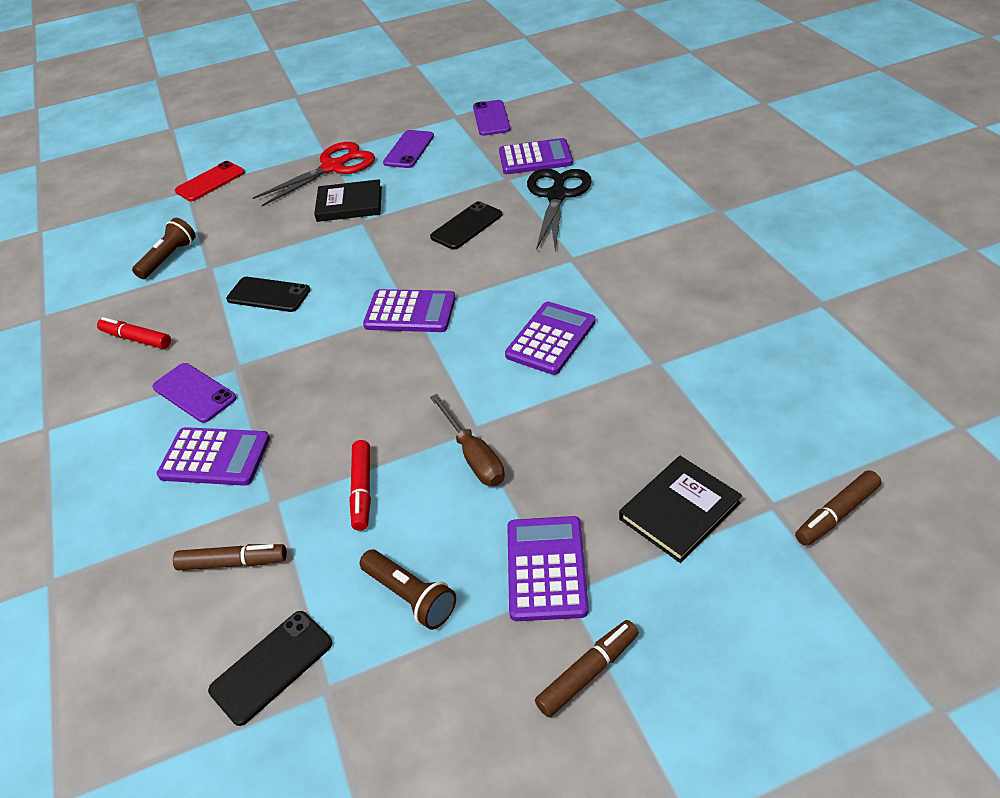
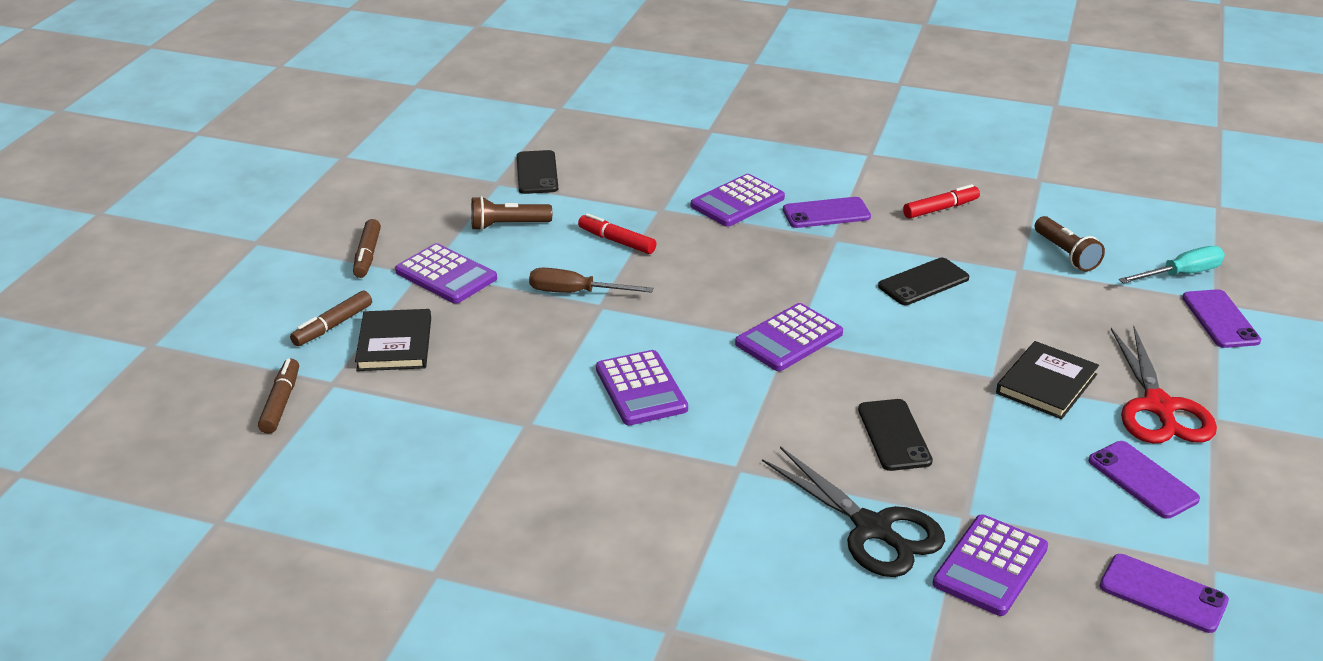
camera: 125 degrees right, 10 degrees down
brown marker [173,544,287,571] -> brown marker moved to [290,291,372,346]
red phone [175,161,245,201] -> purple phone [1182,289,1261,348]
none -> turquoise screwdriver [1119,246,1225,283]

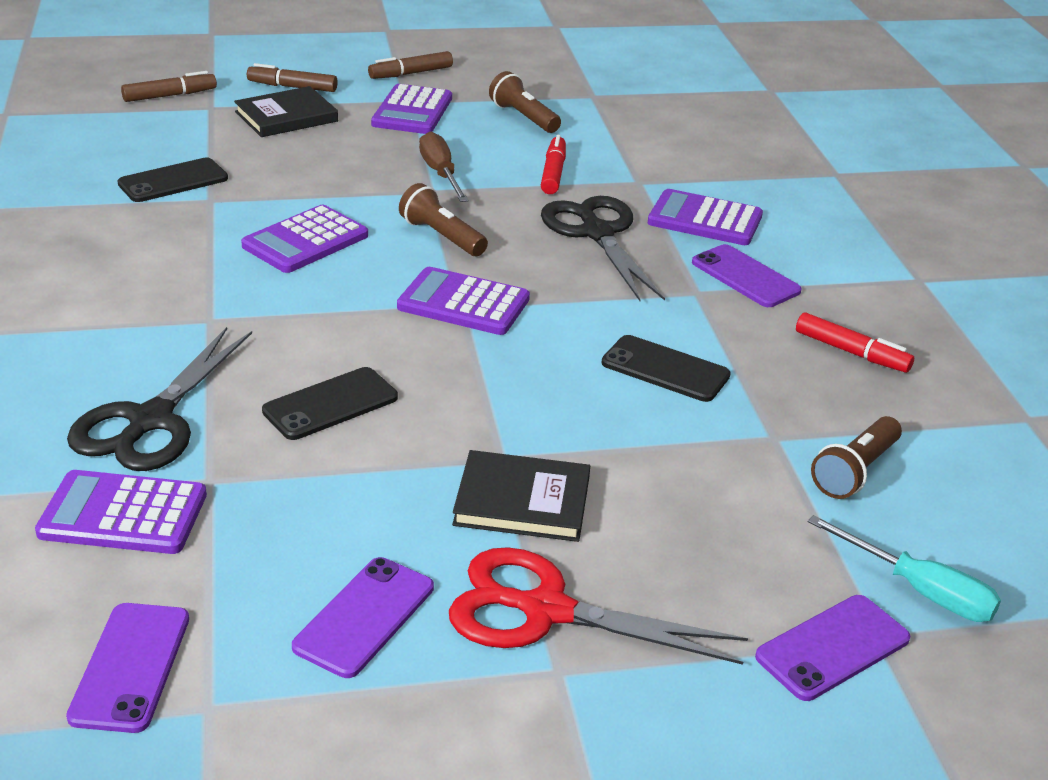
camera: 60 degrees right, 0 degrees up
black phone [517,150,558,194] -> black phone moved to [118,158,228,202]
red scissors [1111,326,1217,443] -> red scissors turned 45 degrees clockwise [449,547,748,665]
none -> brown flashlight [399,183,488,256]
none -> black scissors [541,196,665,301]

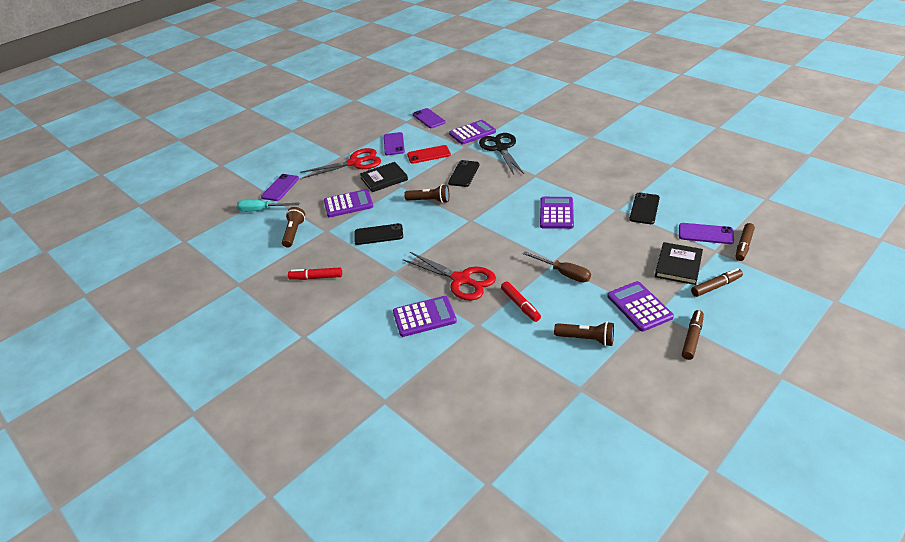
camera: 150 degrees right, 5 degrees up
purple calculator [397,267,530,335] -> purple calculator moved to [324,189,374,217]
brown flashlight [399,183,488,256] -> brown flashlight moved to [404,184,449,203]
black scissors [541,196,665,301] -> red scissors [402,252,496,301]
purple phone [692,244,802,307] -> purple phone moved to [679,223,734,244]
none -> red phone [407,145,451,164]

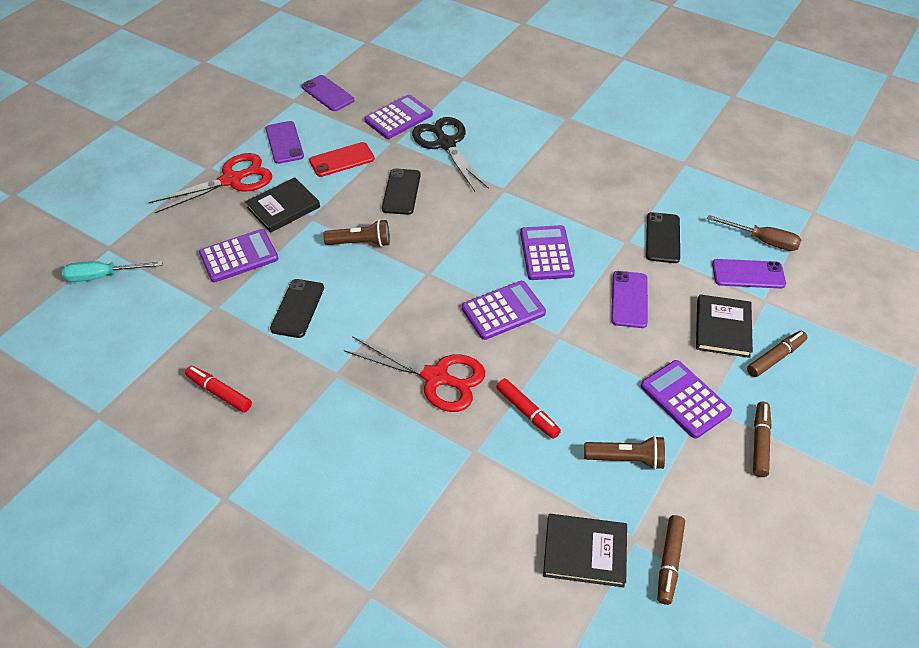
camera: 15 degrees left, 10 degrees up
purple phone [261,174,299,201] -> purple phone moved to [611,271,648,328]
brown flashlight [282,207,305,248] -> none
red marker [288,267,342,280] -> red marker turned 45 degrees clockwise [185,366,252,412]
black phone [354,223,403,245] -> black phone turned 60 degrees counterclockwise [270,279,324,338]
purple calculator [393,296,457,337] -> purple calculator moved to [462,281,546,340]
brown screwdriver [523,251,591,282] -> brown screwdriver moved to [707,215,801,251]
brown marker [736,223,755,261] -> brown marker moved to [657,515,685,605]
none -> black book [543,514,627,587]

